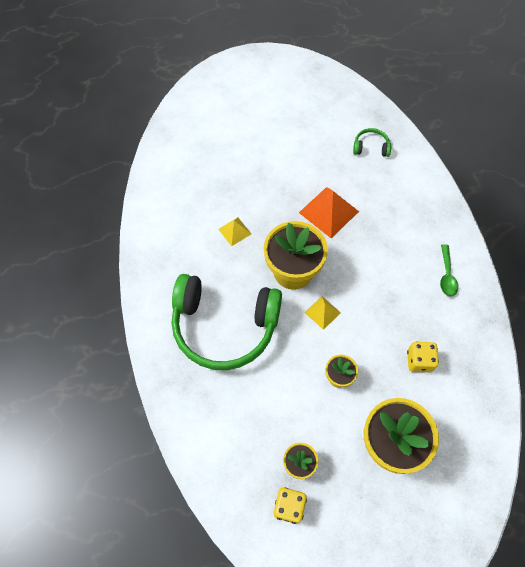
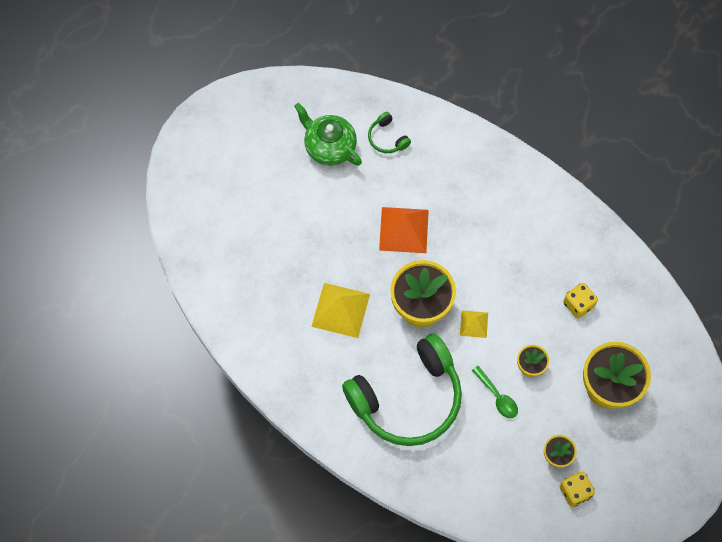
camera: 40 degrees left, 5 degrees up
yellow pyramid [218,217,251,246] -> yellow pyramid [311,283,370,338], size x1.80
green headphones [353,128,391,157] -> green headphones turned 90 degrees counterclockwise [368,112,411,153]
green spoon [440,244,458,297] -> green spoon moved to [472,366,518,418]
none -> green teapot [294,103,362,166]

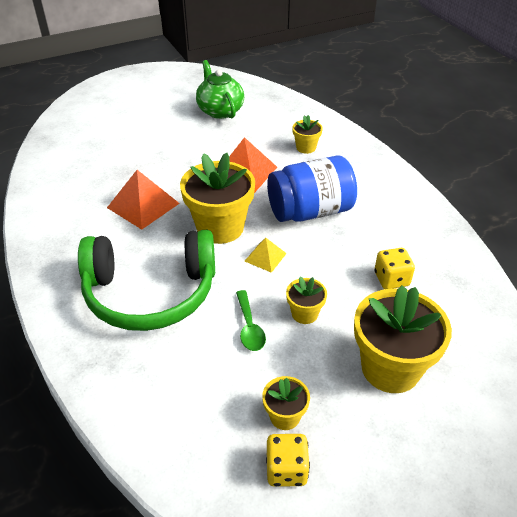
camera: 25 degrees right, 25 degrees down
yellow pyramid [311,283,370,338] -> orange pyramid [107,170,180,230]
green headphones [368,112,411,153] -> none
none -> blue jar [267,155,357,222]
none -> yellow flower pot [292,115,323,154]

